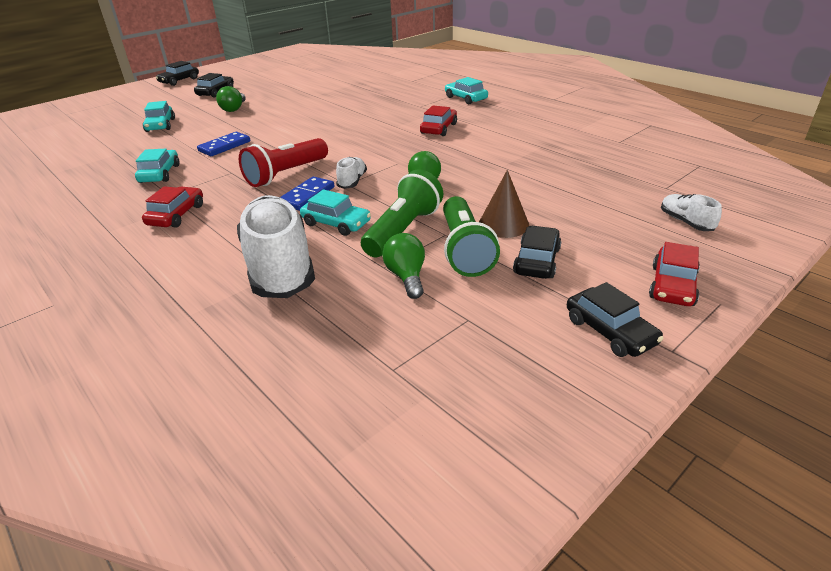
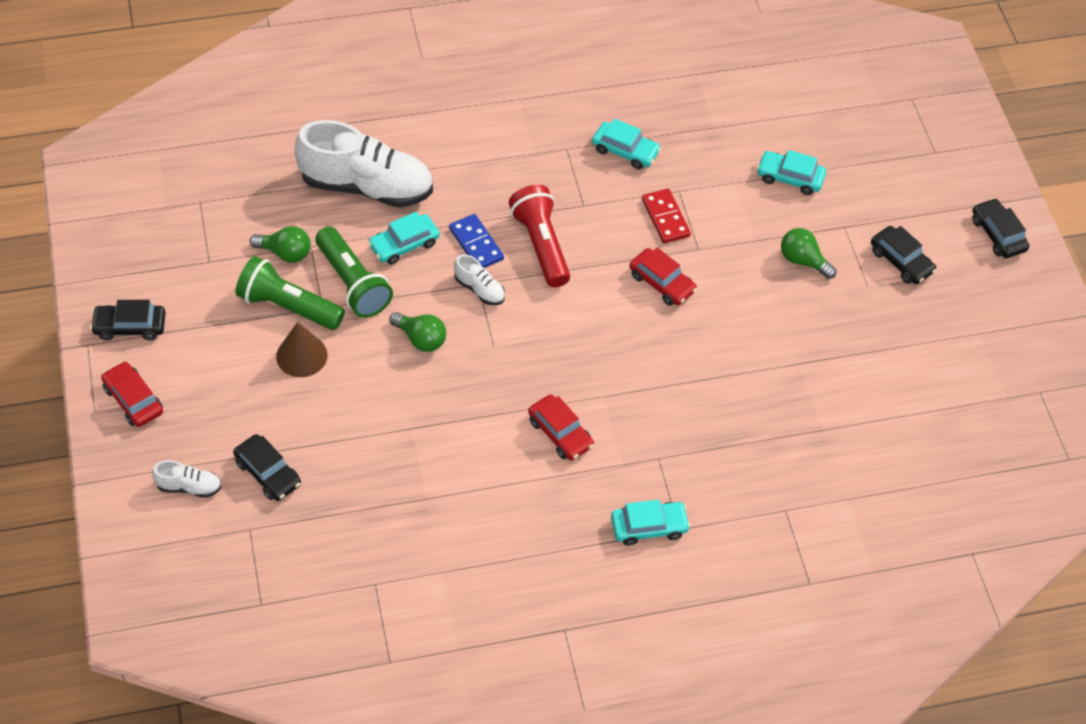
camera: 115 degrees right, 20 degrees up
red car [142,186,203,228] -> red car moved to [629,248,697,306]
blue domino [197,132,250,156] -> red domino [642,189,691,243]
black car [513,226,561,279] -> black car moved to [233,434,301,501]

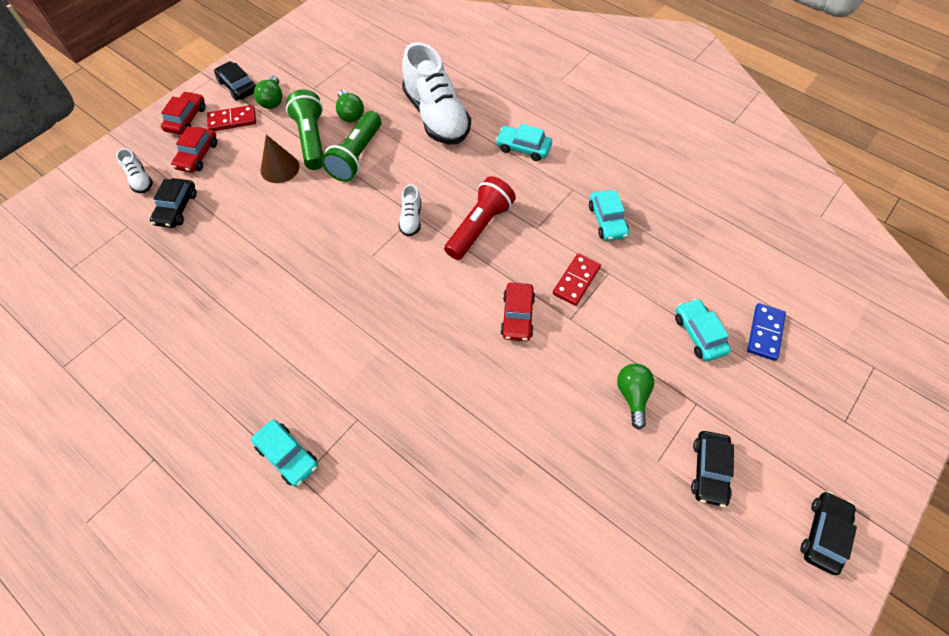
camera: 55 degrees right, 5 degrees up
turquoise car [368,212,440,265] -> turquoise car moved to [496,124,552,161]
green light bulb [389,312,446,352] -> green light bulb moved to [254,76,283,109]
blue domino [449,214,504,268] -> blue domino moved to [747,303,786,361]
red car [528,395,594,461] -> red car moved to [171,126,217,173]
none -> red domino [207,105,256,131]

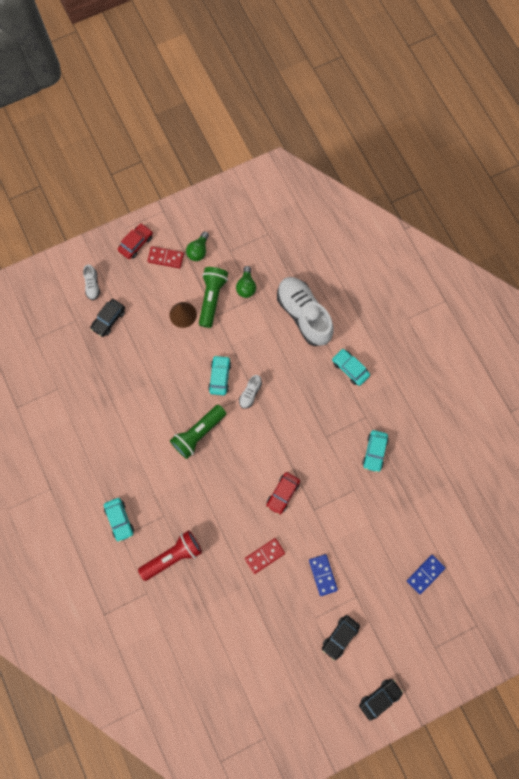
camera: 25 degrees right, 15 degrees up
red car [171,126,217,173] -> none
black car [214,61,256,100] -> none
green flashlight [322,111,381,182] -> green flashlight moved to [170,405,226,459]
white shoe [402,42,471,144] -> white shoe turned 150 degrees clockwise [277,277,333,346]
red flashlight [444,176,516,260] -> red flashlight moved to [138,530,202,581]
red domino [553,253,601,306] -> red domino moved to [245,538,285,574]
green light bulb [617,364,655,429] -> blue domino [309,554,338,596]
turquoise car [675,299,731,361] -> turquoise car moved to [208,355,231,395]

